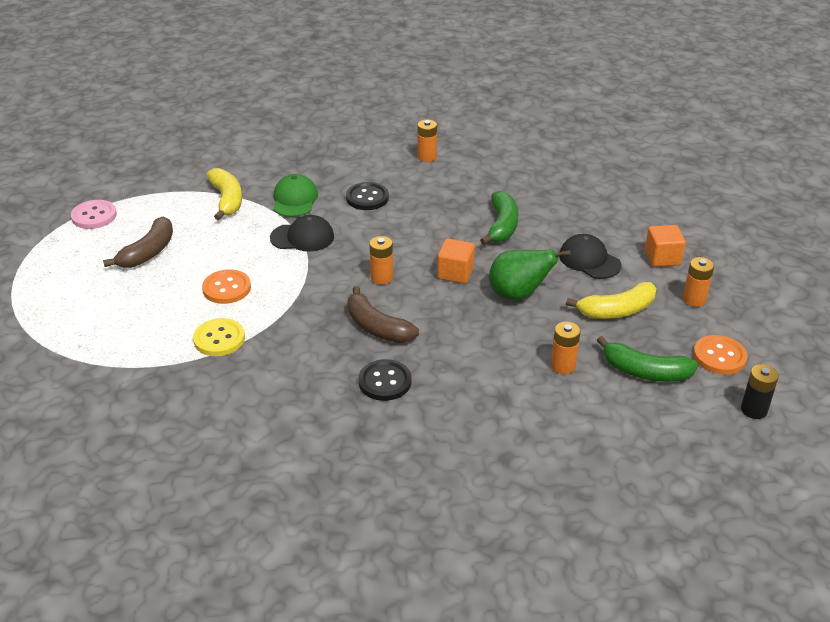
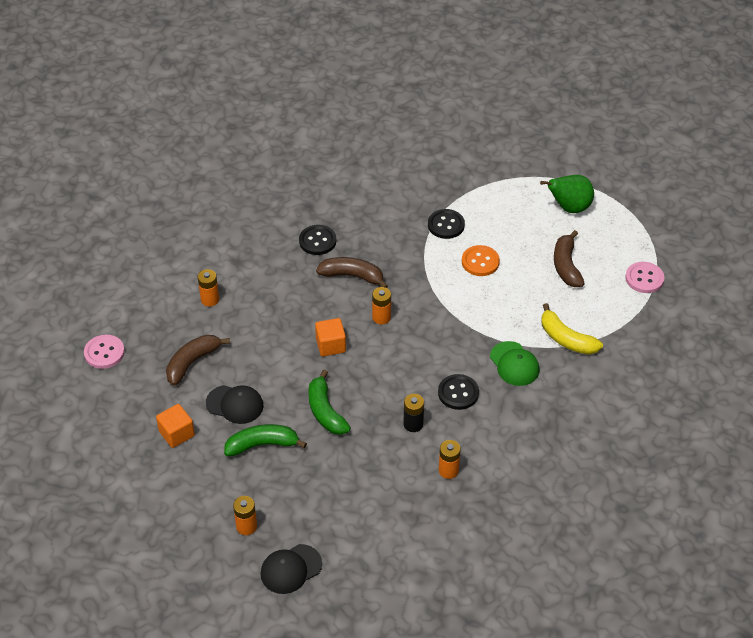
camera: 150 degrees right, 10 degrees up
yellow button [193,318,245,356] -> black button [428,209,465,239]
black cap [270,215,334,252] -> black cap moved to [260,544,322,594]
green pear [489,250,571,301] -> green pear moved to [540,175,594,213]
yellow banana [566,282,657,319] -> brown banana [166,335,230,386]
green banana [597,336,698,382] -> green banana moved to [224,424,307,456]
orange battery [683,257,714,307] -> orange battery moved to [233,496,257,535]
orange button [693,335,747,374] -> pink button [84,335,125,369]
black battery [741,364,779,419] -> black battery moved to [403,394,424,432]

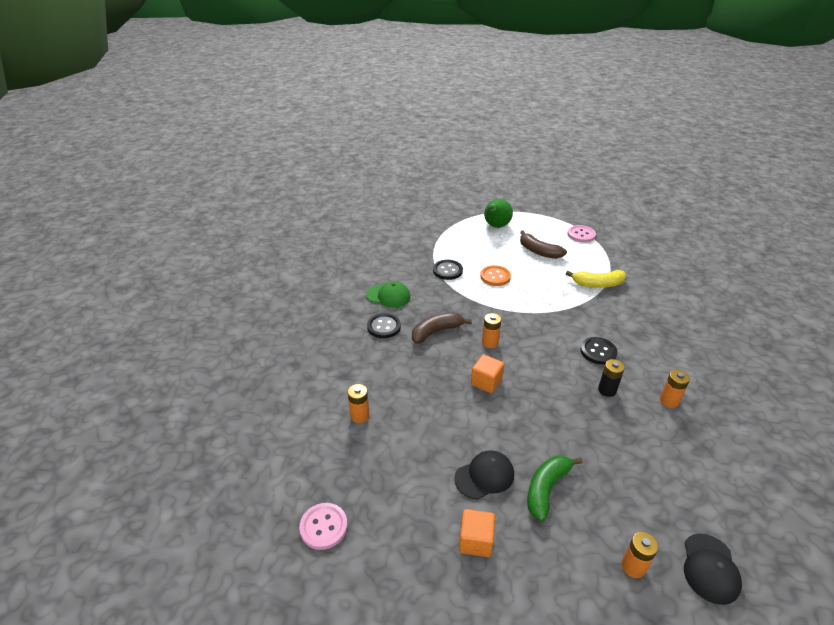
camera: 45 degrees left, 10 degrees down
brown banana [166,335,230,386] -> none
green banana [308,370,351,435] -> none
green cap [490,341,540,386] -> green cap moved to [366,281,410,308]

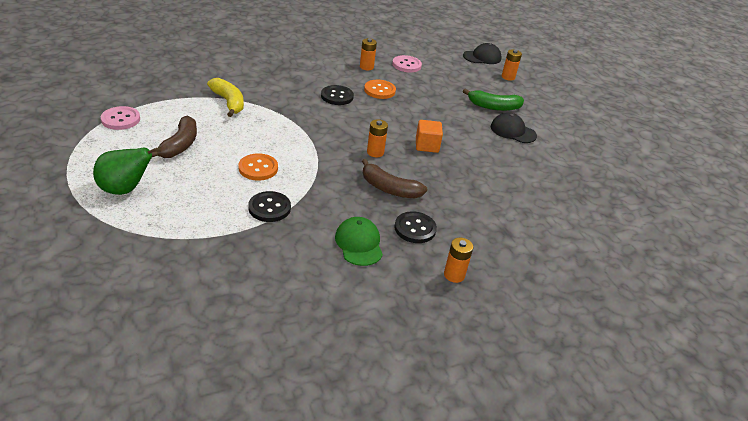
camera: 125 degrees left, 0 degrees up
pink button [299,503,348,550] -> pink button moved to [392,55,422,73]
orange battery [348,384,369,423] -> orange battery moved to [444,238,474,283]
orange cube [459,509,495,557] -> none
black battery [598,359,625,397] -> orange button [364,80,396,99]

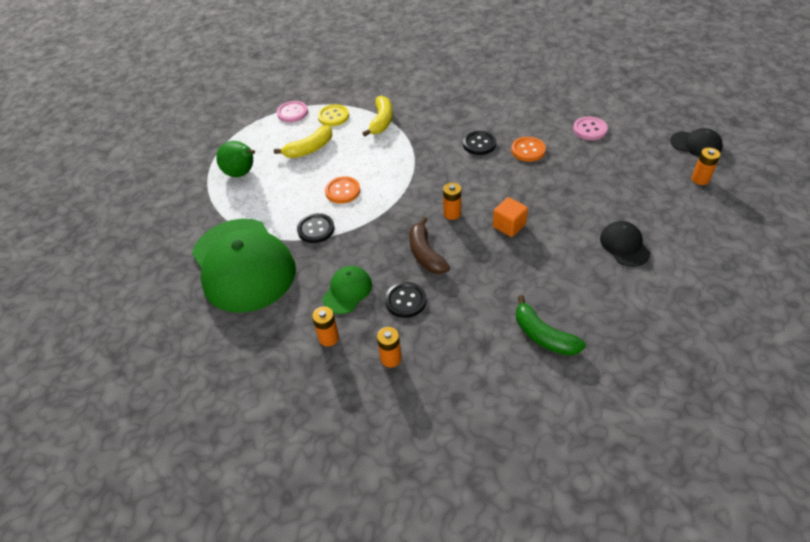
camera: 50 degrees right, 10 degrees up
brown banana [152,116,197,158] -> yellow banana [274,125,332,158]
orange battery [360,38,377,70] -> orange battery moved to [312,306,339,346]
green banana [463,89,524,111] -> green banana moved to [516,295,586,356]
none -> green cap [192,219,296,313]
none -> yellow button [318,104,349,126]

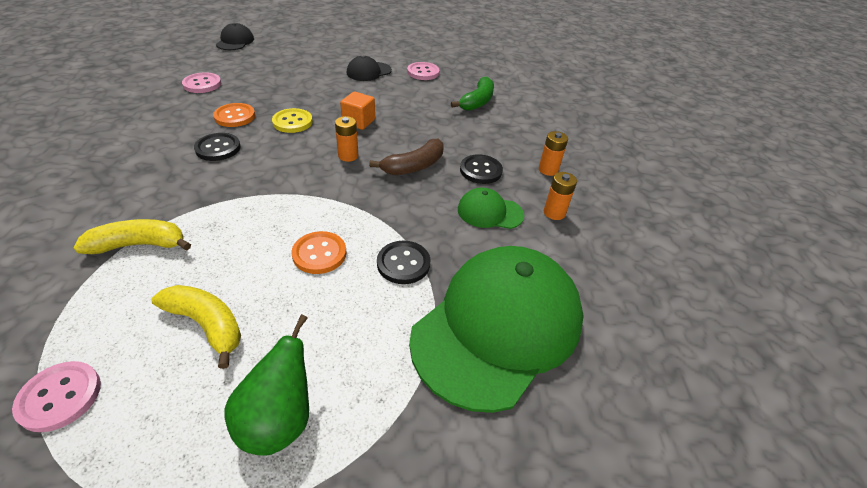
camera: 115 degrees left, 5 degrees down
yellow button [318,104,349,126] -> yellow button moved to [272,108,313,133]
orange battery [691,148,720,185] -> none
none -> pink button [407,62,440,80]

